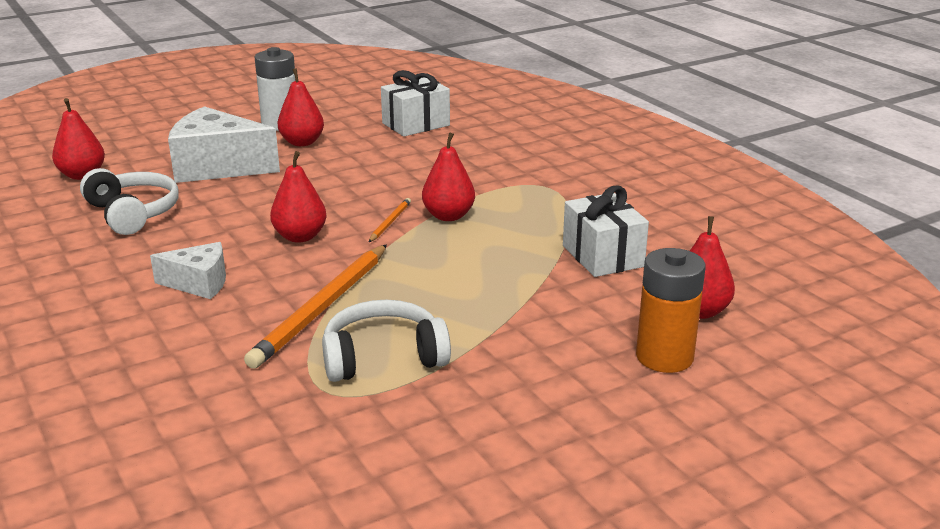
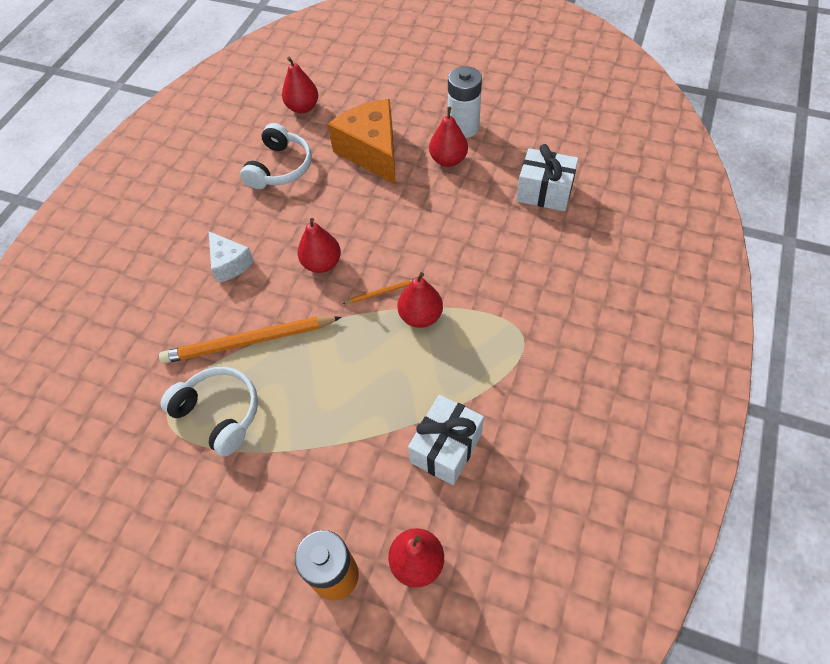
camera: 55 degrees right, 30 degrees up
white cheese [168,106,280,183] -> orange cheese [328,99,396,185]

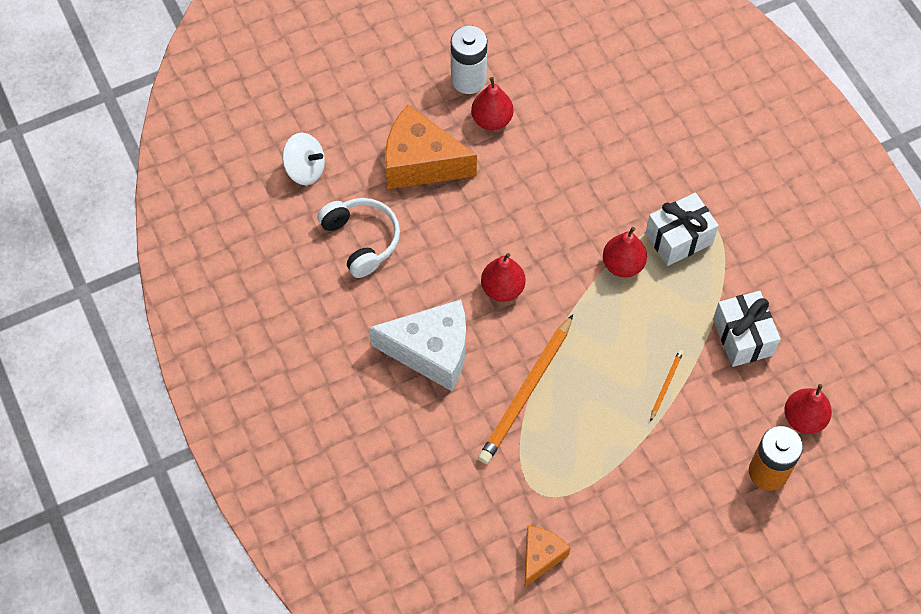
camera: 50 degrees left, 5 degrees up
white headphones [161,367,258,456] -> none
white cheese [208,231,254,283] -> white cheese [369,299,466,391], size x1.80
red pear [282,57,318,113] -> white spinning top [282,133,325,185]
orange pencil [342,279,413,304] -> orange pencil moved to [650,350,684,421]
white gift [516,144,578,211] -> white gift moved to [646,192,719,266]
none -> orange cheese [525,526,570,587]

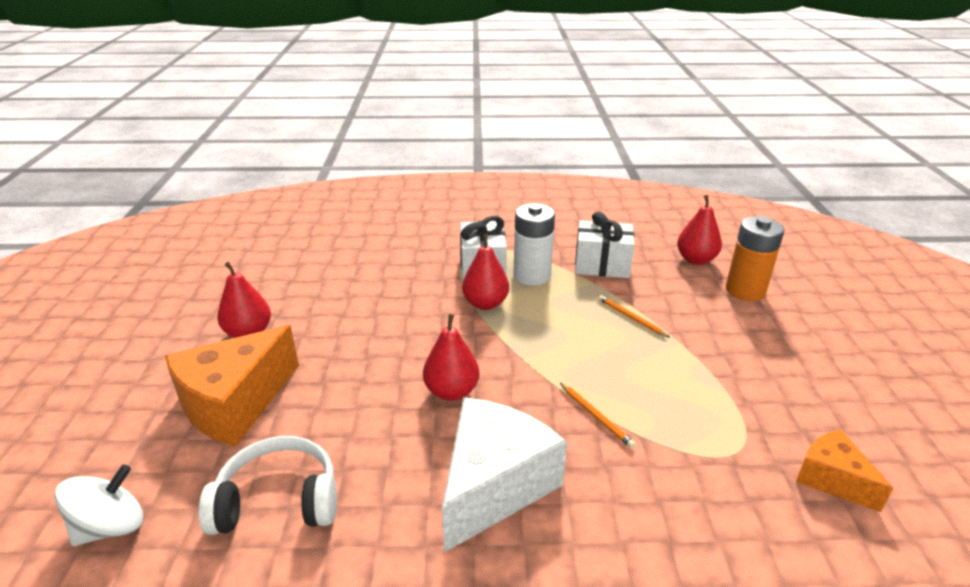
camera: 65 degrees left, 30 degrees down
white battery [451,26,487,94] -> white battery moved to [513,203,555,286]
orange pencil [478,314,573,464] -> orange pencil [560,383,636,448], size x0.46

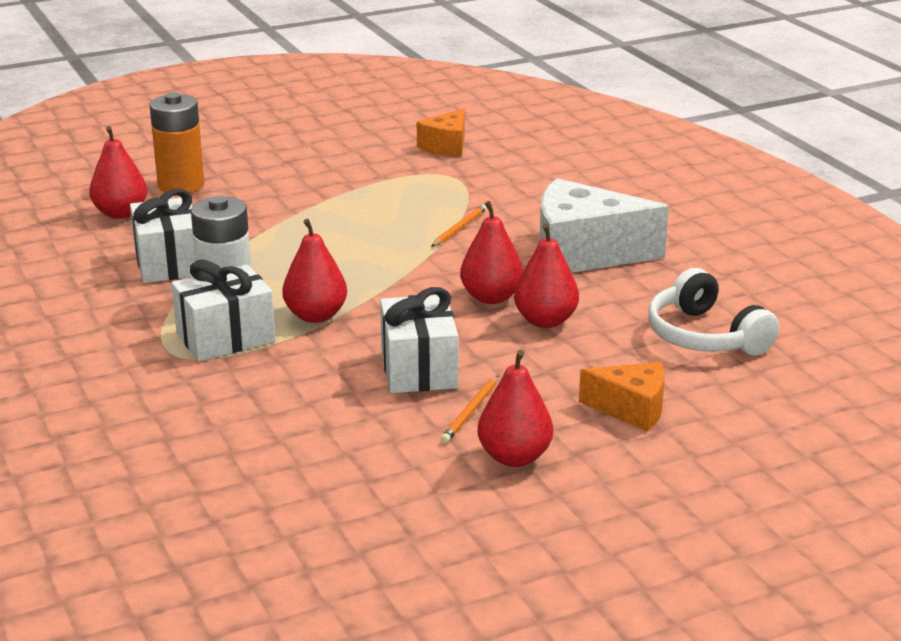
camera: 115 degrees left, 5 degrees down
white spinning top [55,464,143,546] -> none
orange cheese [165,325,299,447] -> orange cheese [579,362,665,432], size x0.56
orange pencil [598,295,670,338] -> orange pencil moved to [441,376,498,443]
none -> white gift [380,287,458,393]
none -> red pear [514,224,579,328]

